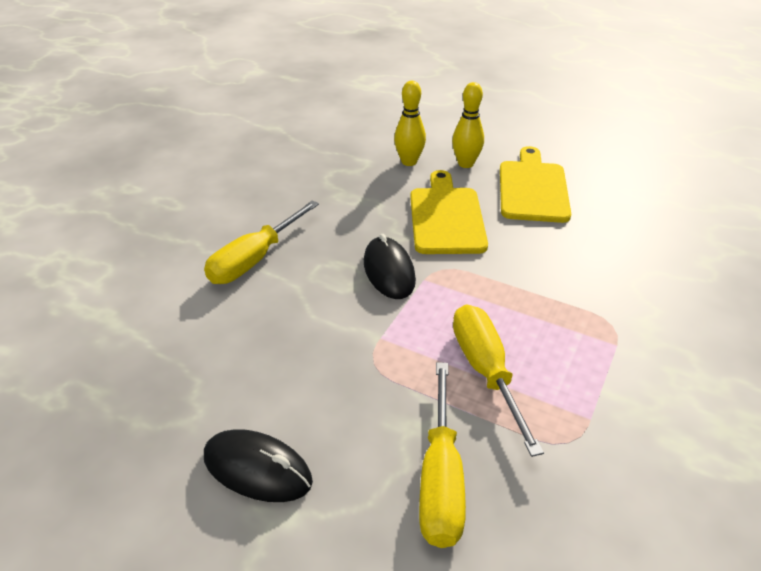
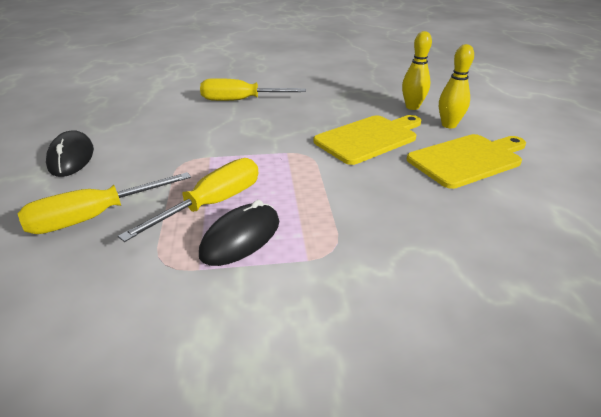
camera: 55 degrees right, 5 degrees down
black mouse [364,234,416,299] -> black mouse moved to [199,200,279,266]

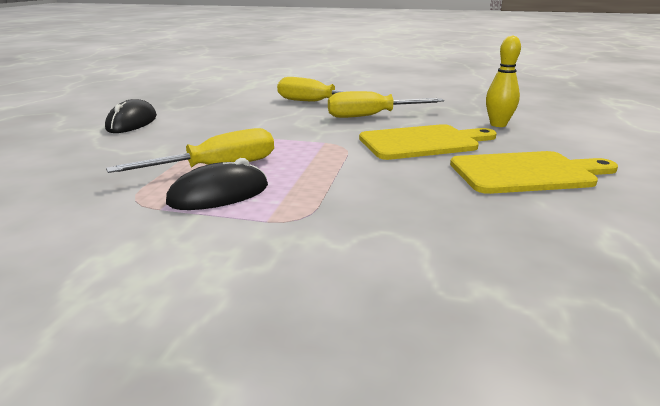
camera: 20 degrees right, 10 degrees down
yellow screwdriver [17,172,191,234] -> yellow screwdriver moved to [328,91,444,118]
yellow bowling pin [439,44,474,128] -> none

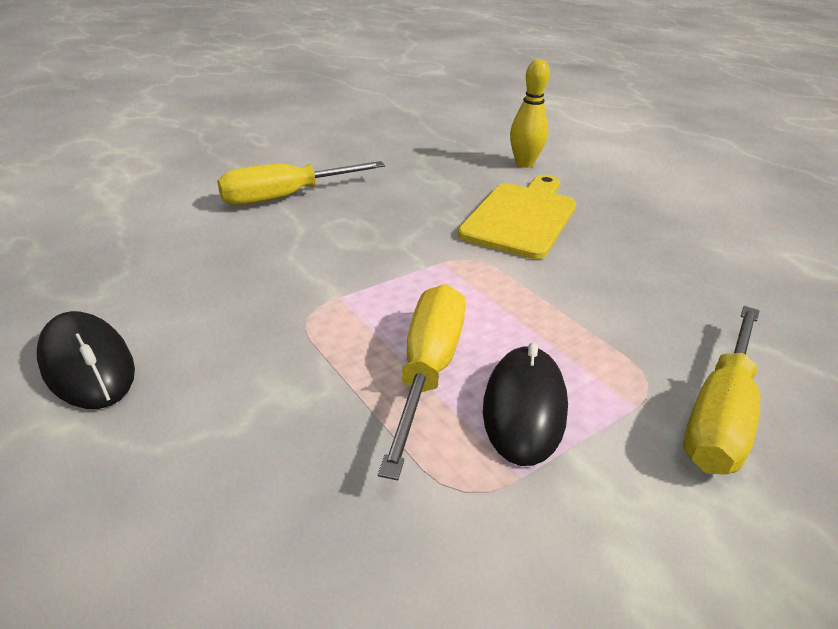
camera: 50 degrees left, 10 degrees up
yellow screwdriver [328,91,444,118] -> yellow screwdriver moved to [683,306,760,475]
yellow cutting board [450,151,618,194] -> none

